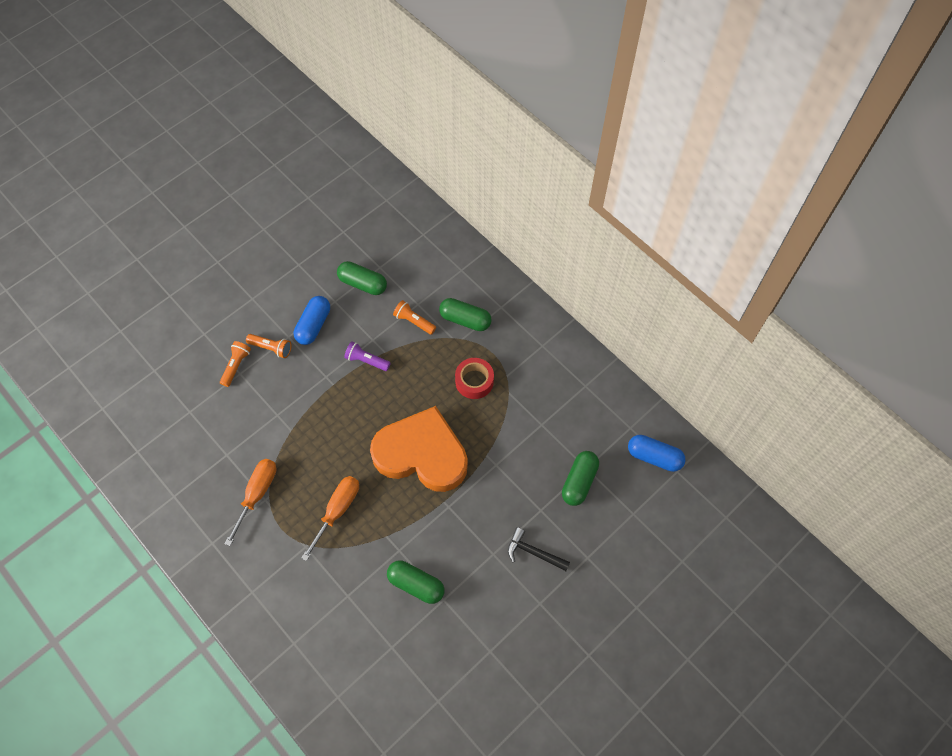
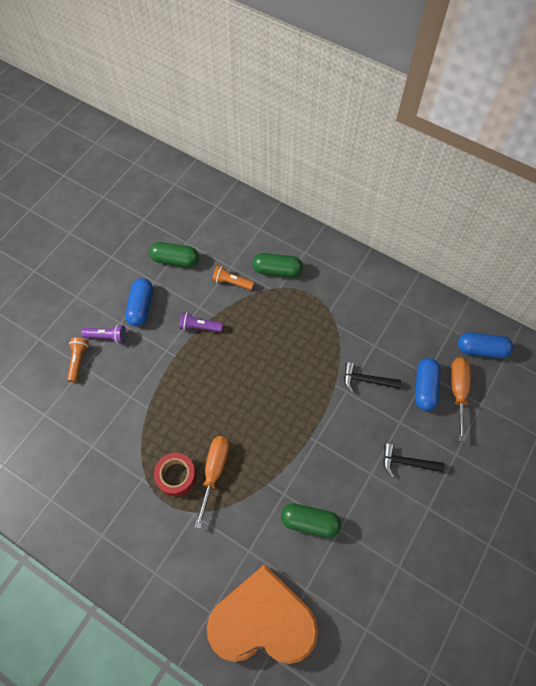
camera: 15 degrees left, 0 degrees up
orange screwdriver [225,459,276,546] -> orange screwdriver moved to [451,358,471,442]
orange flashlight [246,334,292,358] -> purple flashlight [81,325,126,343]
orange heart [370,406,468,492] -> orange heart moved to [207,564,318,664]
red tape [455,358,494,399] -> red tape moved to [154,453,196,496]
green capsule [562,451,599,506] -> blue capsule [415,358,441,411]
none -> black hammer [344,362,401,393]

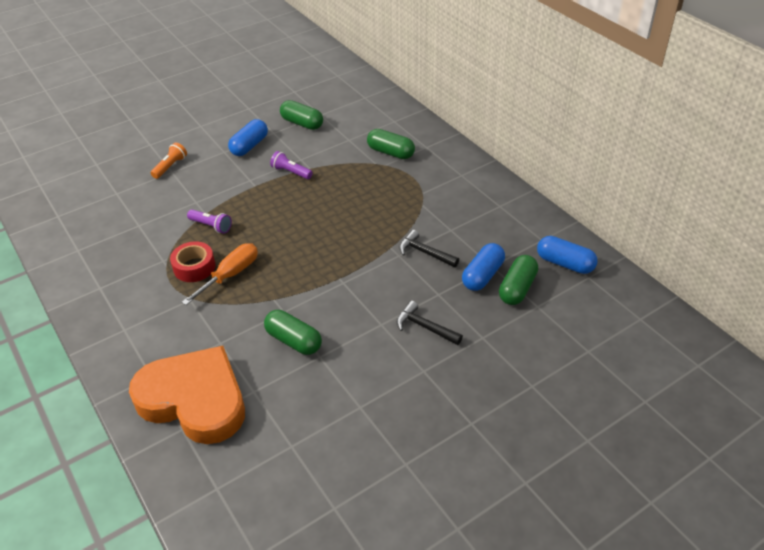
camera: 25 degrees right, 20 degrees down
purple flashlight [81,325,126,343] -> purple flashlight moved to [187,210,232,234]
orange flashlight [212,265,254,290] -> none
orange screwdriver [451,358,471,442] -> green capsule [499,255,538,305]

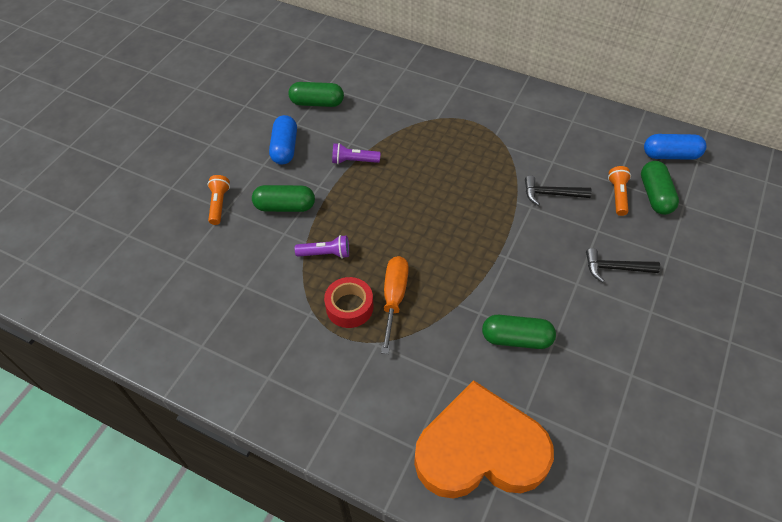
camera: 30 degrees left, 10 degrees up
green capsule [367,129,415,159] -> green capsule moved to [252,185,315,212]
blue capsule [462,243,505,291] -> orange flashlight [608,166,631,216]

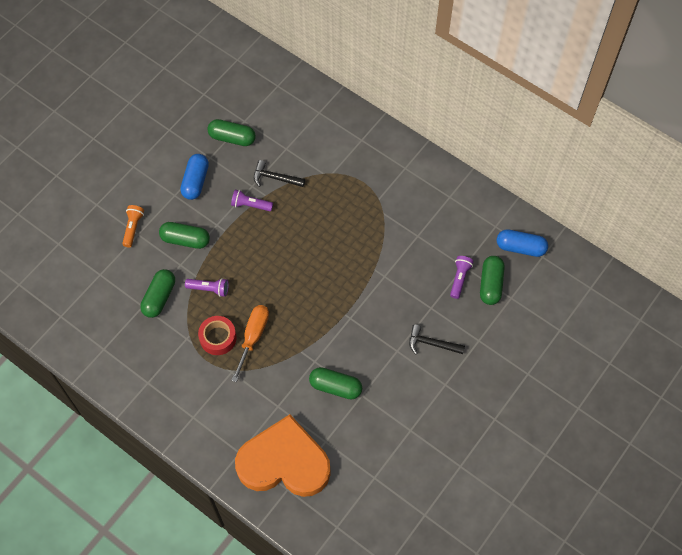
camera: 10 degrees right, 10 degrees up
black hammer [525,176,592,206] -> black hammer moved to [254,160,305,187]
orange flashlight [608,166,631,216] -> purple flashlight [450,256,474,299]
none -> green capsule [140,269,175,318]

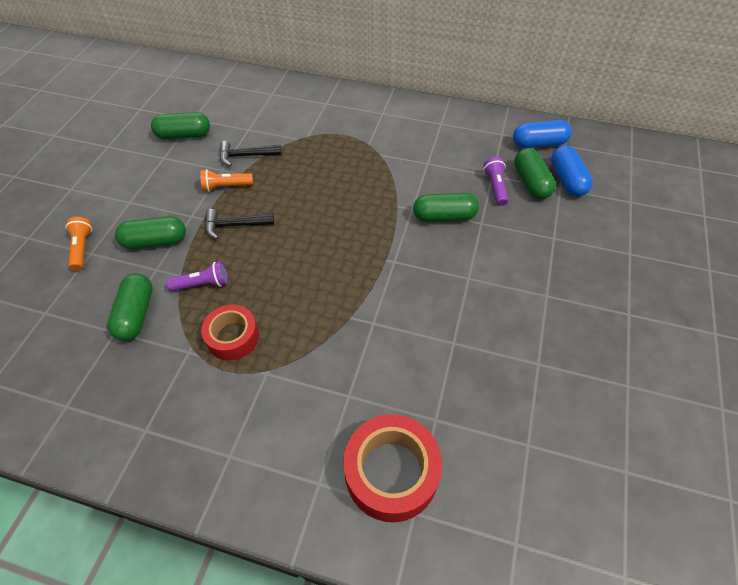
camera: 20 degrees left, 10 degrees down
blue capsule [180,154,209,200] -> blue capsule moved to [551,145,593,196]
purple flashlight [231,189,273,211] -> orange flashlight [200,169,253,192]
orange screwdriver [231,305,269,382] -> none
orange heart [235,414,331,497] -> red tape [343,414,442,522]
green capsule [309,367,362,399] -> green capsule moved to [413,193,479,222]
black hammer [409,324,465,354] -> black hammer moved to [205,209,274,239]

